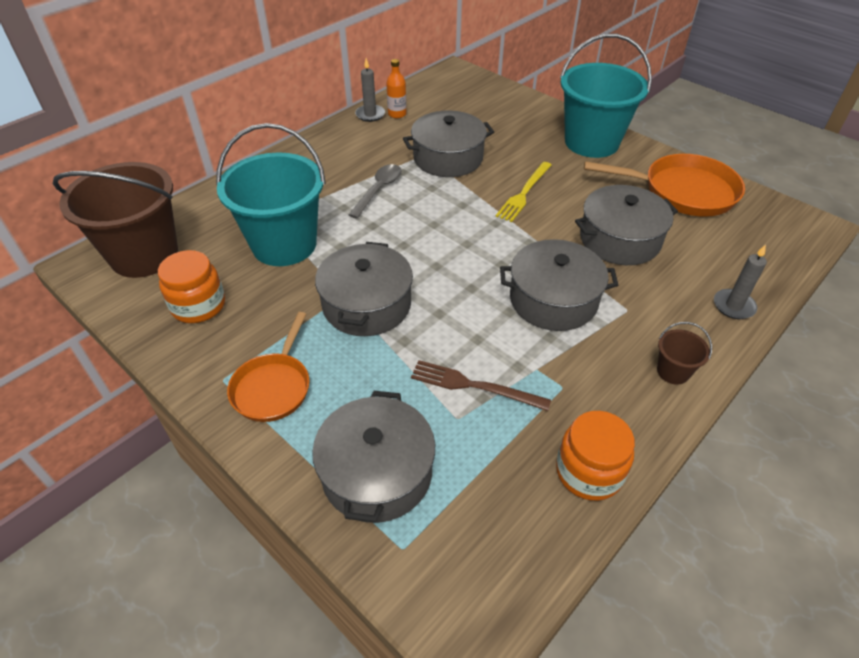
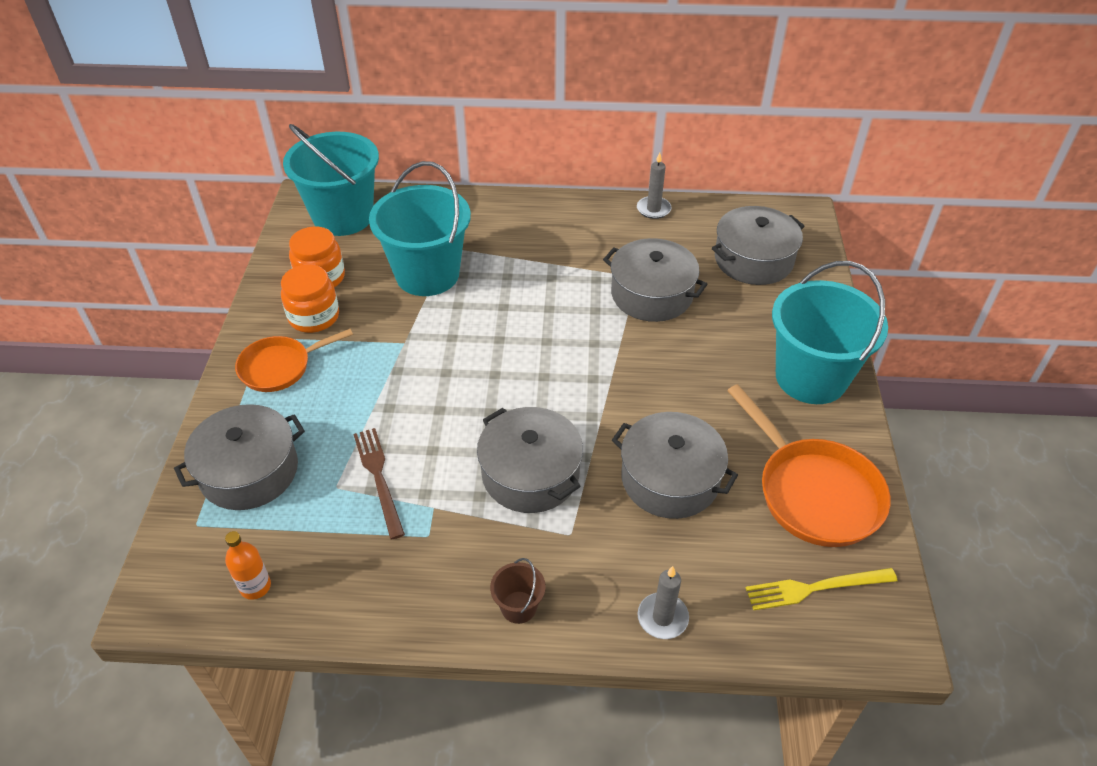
camera: 50 degrees right, 0 degrees up
brown bucket [53,162,178,278] -> turquoise bucket [283,124,379,236]
grey pot [315,242,413,336] -> grey pot moved to [712,206,805,285]
grey spoon [349,164,402,219] -> none
orange bottle [386,59,406,118] -> orange bottle moved to [225,531,271,600]
yellow fork [496,162,552,222] -> yellow fork moved to [746,568,897,610]
orange jar [556,411,635,501] -> orange jar moved to [281,264,339,333]

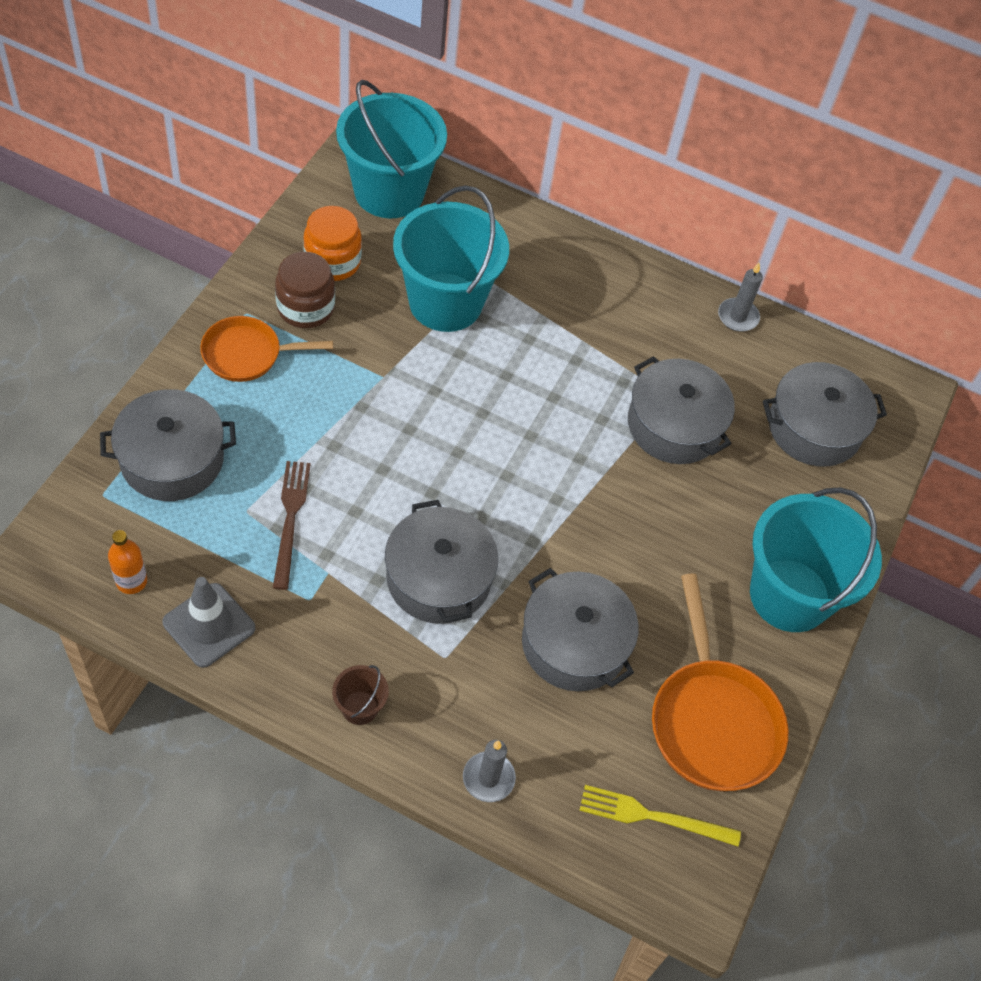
camera: 15 degrees right, 10 degrees up
orange jar [281,264,339,333] -> brown jar [275,252,335,328]
none -> grey traffic cone [162,577,255,668]

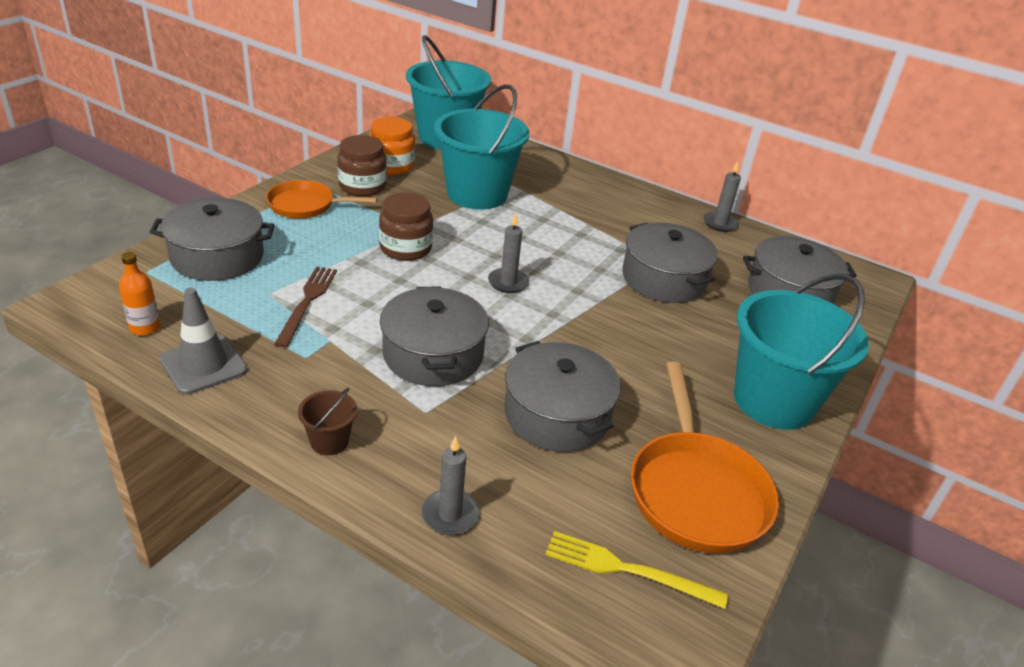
camera: 10 degrees right, 20 degrees down
none -> brown jar [379,192,433,261]
none -> grey candle [488,213,529,293]

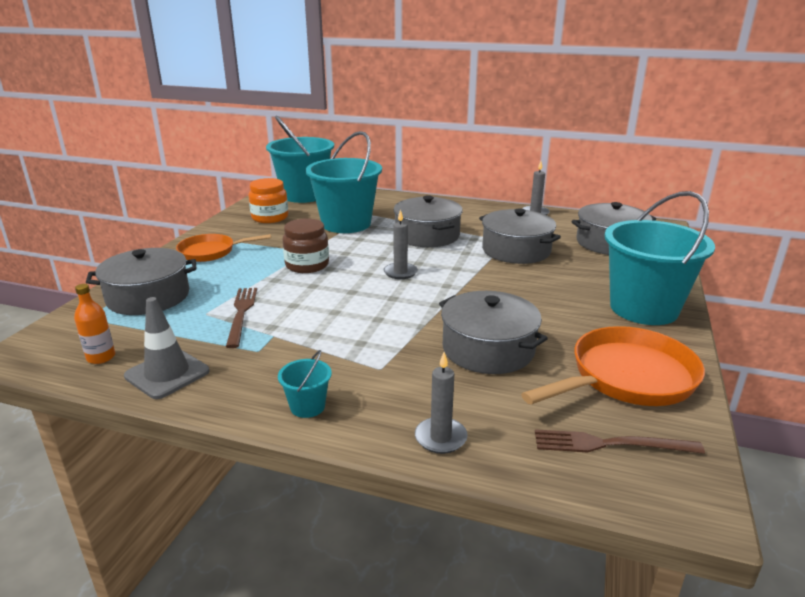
camera: 10 degrees left, 10 degrees down
brown bucket [298,388,357,455] -> turquoise bucket [278,350,332,418]
brown jar [337,135,387,196] -> none
grey pot [380,286,489,386] -> grey pot moved to [393,195,463,247]
yellow fork [545,531,728,609] -> brown fork [535,429,705,454]
orange pan [631,361,779,553] -> orange pan turned 105 degrees counterclockwise [521,326,705,406]

